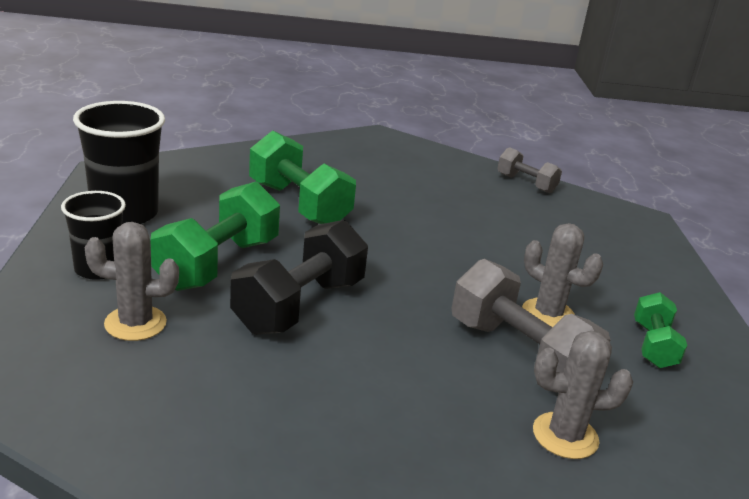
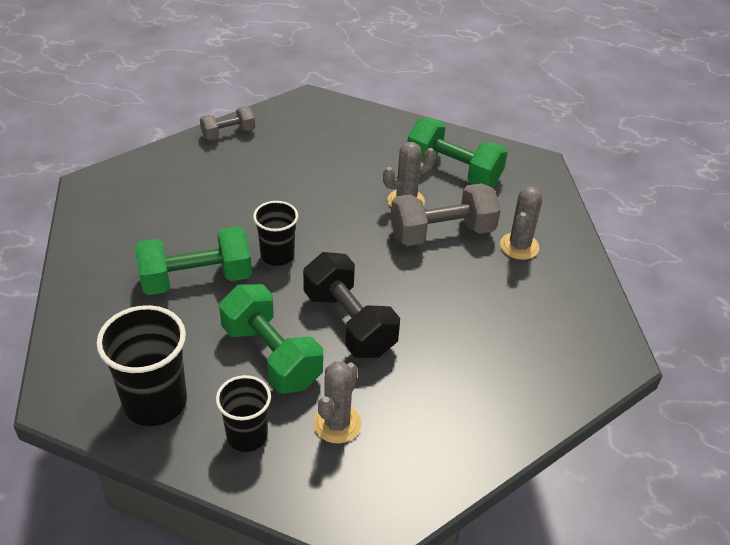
camera: 65 degrees left, 15 degrees up
green dumbbell [634,292,687,368] -> green dumbbell [408,118,508,187], size x1.76
none -> black cup [253,201,298,266]

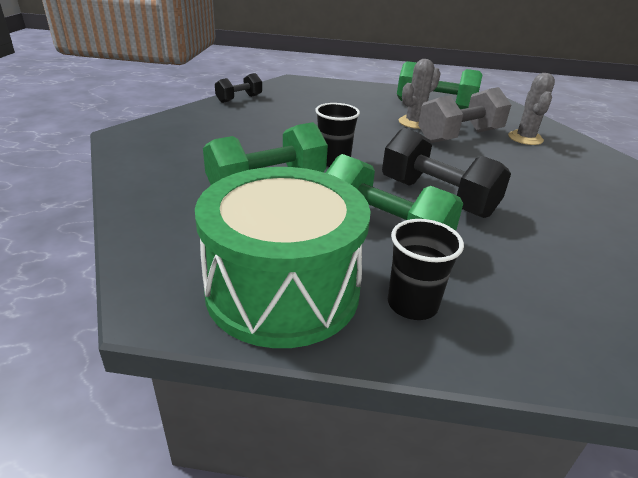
camera: 15 degrees left, 10 degrees down
black cup [96,305,187,426] -> green drum [195,167,371,348]
grey dumbbell [200,106,255,140] -> black dumbbell [215,73,262,103]
grey cactus [313,361,361,443] -> none

